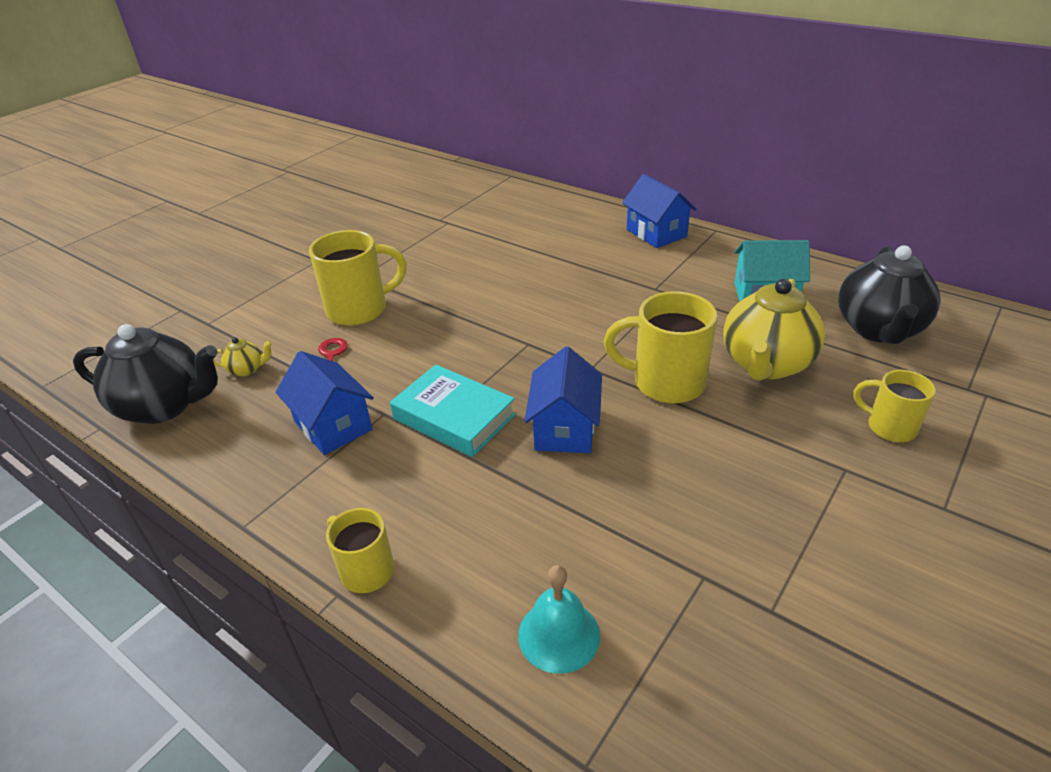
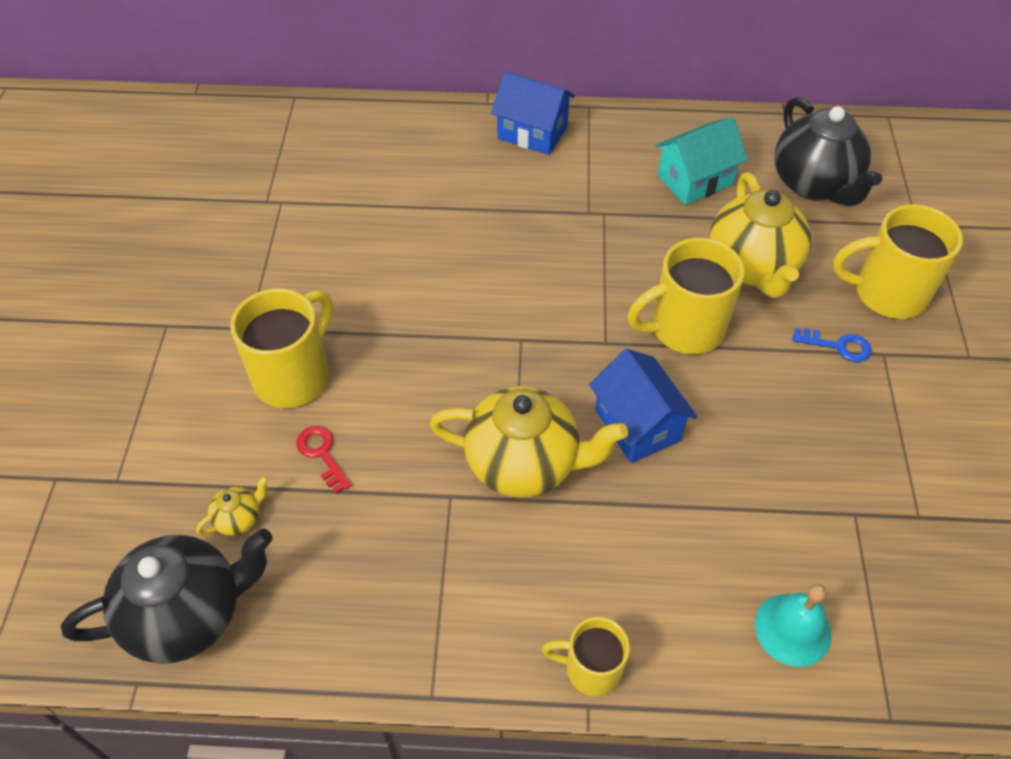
camera: 35 degrees left, 15 degrees up
blue house [276,351,374,455] -> none
turquoise book [390,365,516,457] -> yellow teapot [430,386,628,498]
yellow mug [853,370,936,442] -> yellow mug [833,204,963,319], size x1.66
none -> blue key [792,328,872,362]

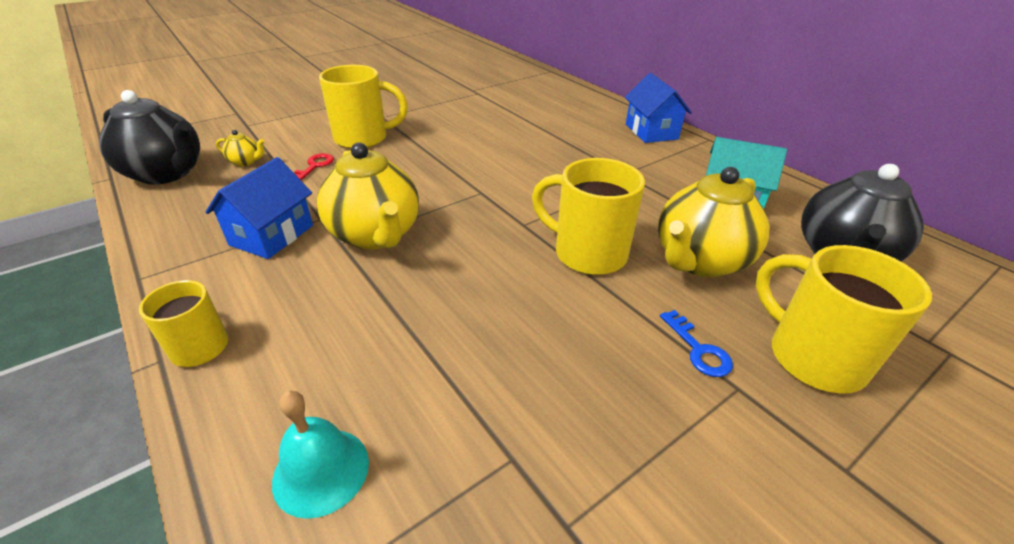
camera: 50 degrees right, 15 degrees down
blue house [589,349,697,463] -> blue house moved to [206,157,313,259]

